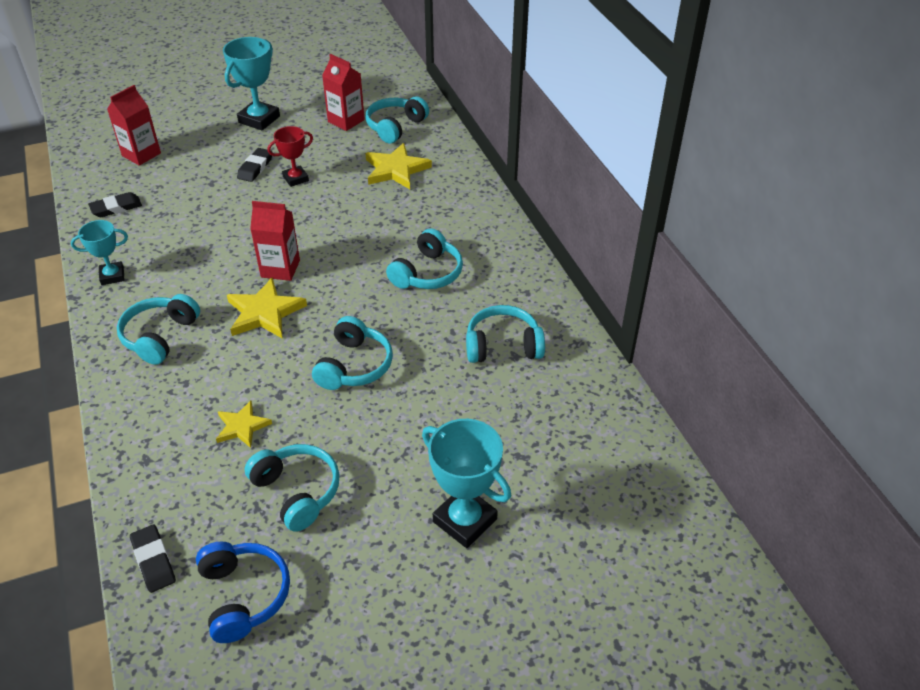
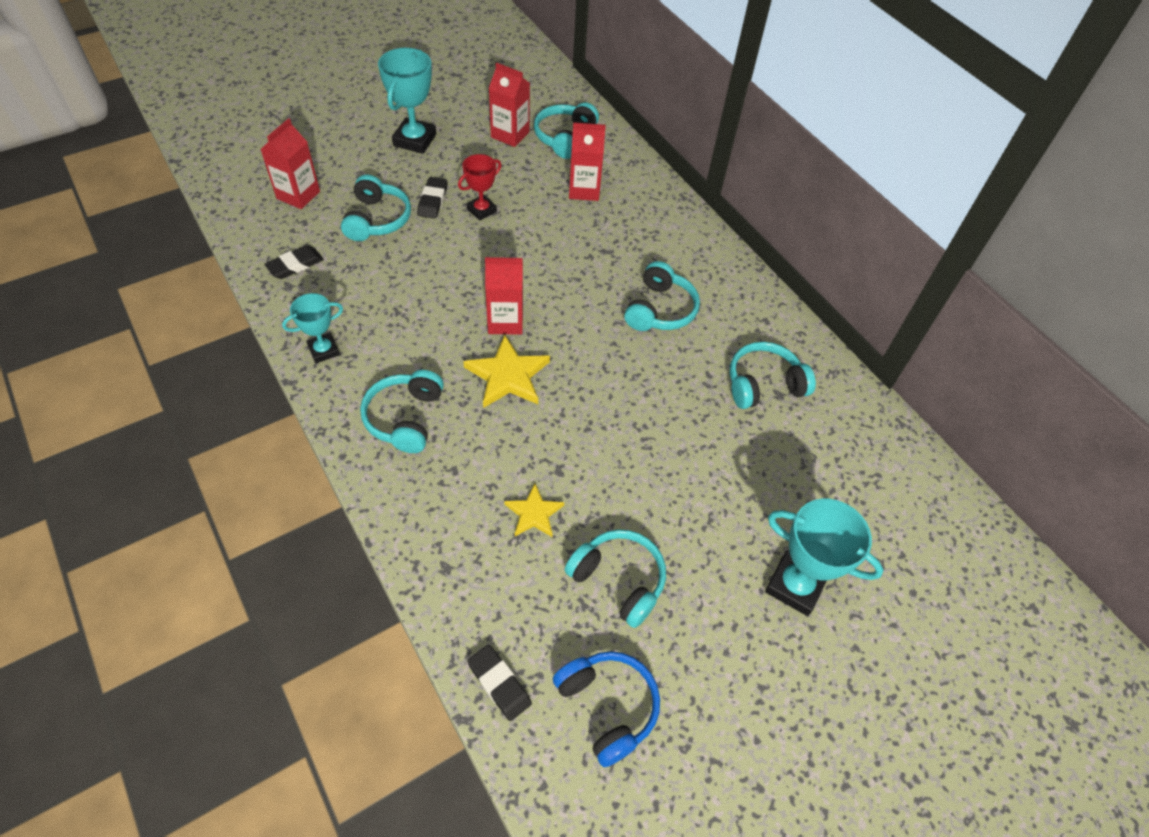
camera: 15 degrees left, 10 degrees up
turquoise headphones [312,316,393,390] -> turquoise headphones moved to [341,175,411,241]
yellow star [365,143,432,189] -> red carton [569,122,606,201]

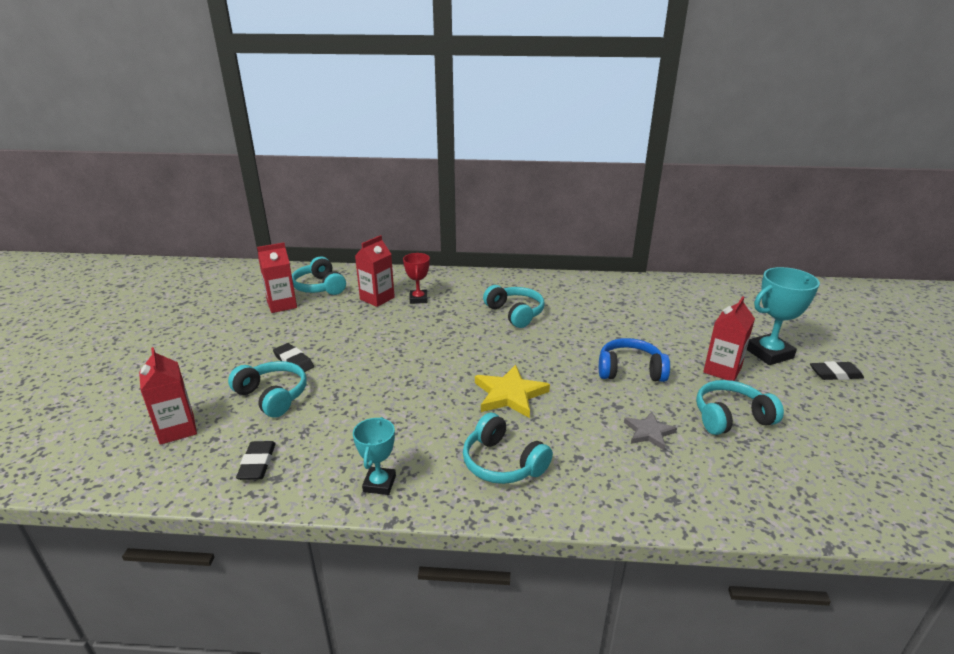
camera: 50 degrees left, 25 degrees down
turquoise trophy [378,48,436,154] -> none
red trophy [458,154,501,221] -> red trophy moved to [403,253,430,304]
black eraser [467,645,532,721] -> black eraser moved to [810,361,864,380]
red carton [485,257,523,335] -> red carton moved to [703,296,755,381]
yellow star [504,484,564,537] -> grey star [624,412,677,450]
blue headphones [553,651,660,767] -> blue headphones moved to [599,338,670,382]
turquoise headphones [730,342,816,409] -> none

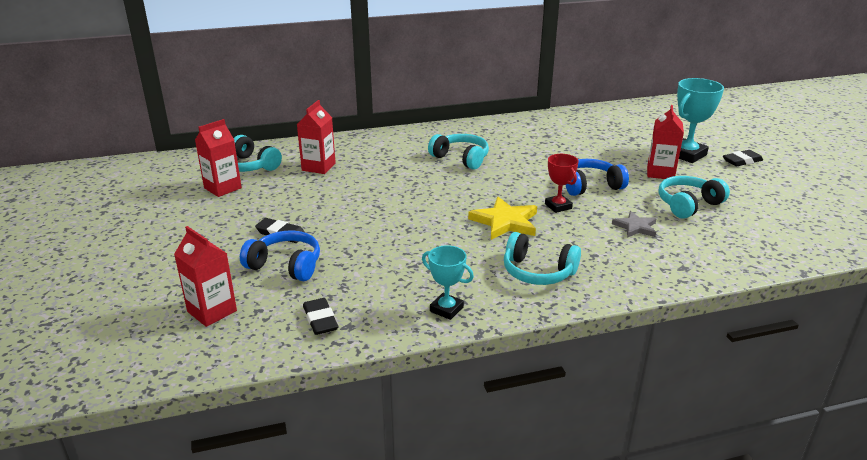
camera: 20 degrees left, 0 degrees up
turquoise headphones [228,361,307,418] -> blue headphones [240,231,320,281]
turquoise trophy [353,417,396,495] -> turquoise trophy turned 45 degrees counterclockwise [422,245,474,320]
red trophy [403,253,430,304] -> red trophy moved to [545,154,579,213]

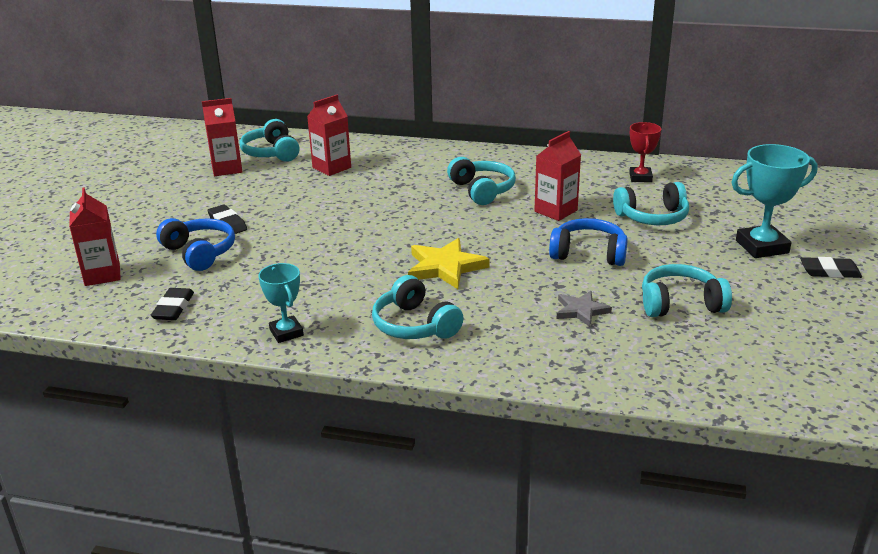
camera: 30 degrees right, 0 degrees up
red trophy [545,154,579,213] -> red trophy moved to [629,122,661,182]
red carton [647,105,684,179] -> red carton moved to [534,131,581,221]
none -> turquoise headphones [613,182,689,225]

